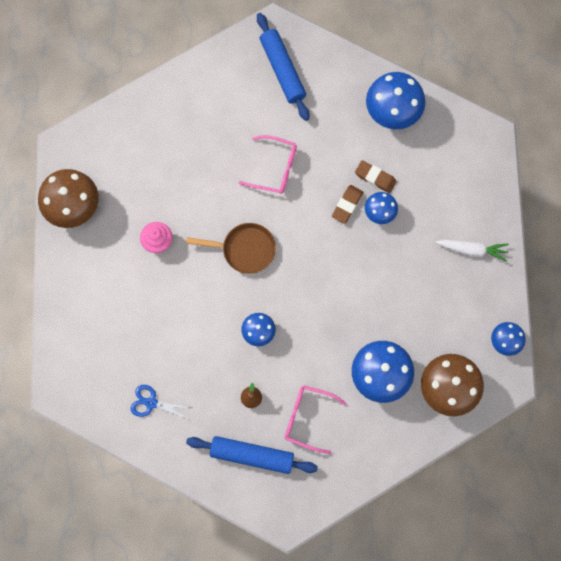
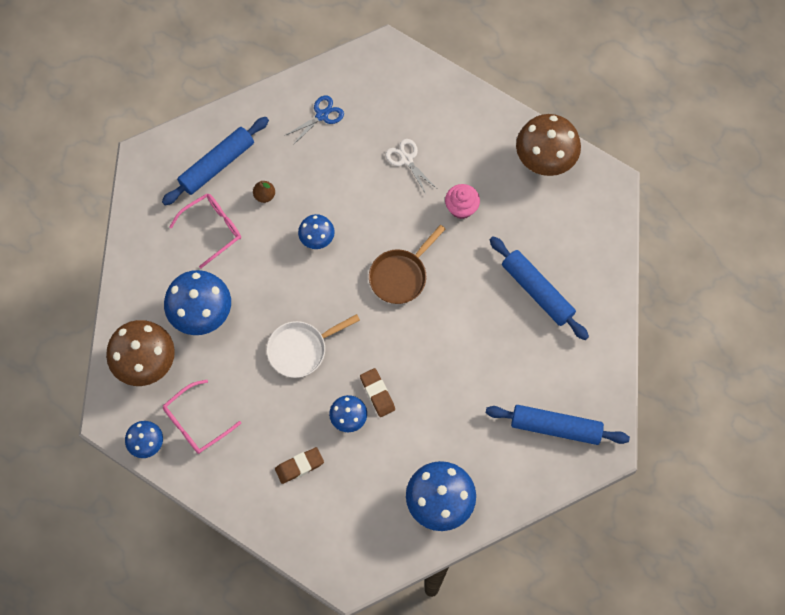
camera: 125 degrees right, 5 degrees down
pink glasses [239,135,297,194] -> pink glasses moved to [163,380,241,454]
brown eraser [355,160,397,193] -> brown eraser moved to [275,447,324,484]
white carrot [436,240,509,262] -> none
none -> white pan [267,314,360,378]
none -> white scissors [385,139,436,194]
none -> blue rolling pin [490,236,589,340]

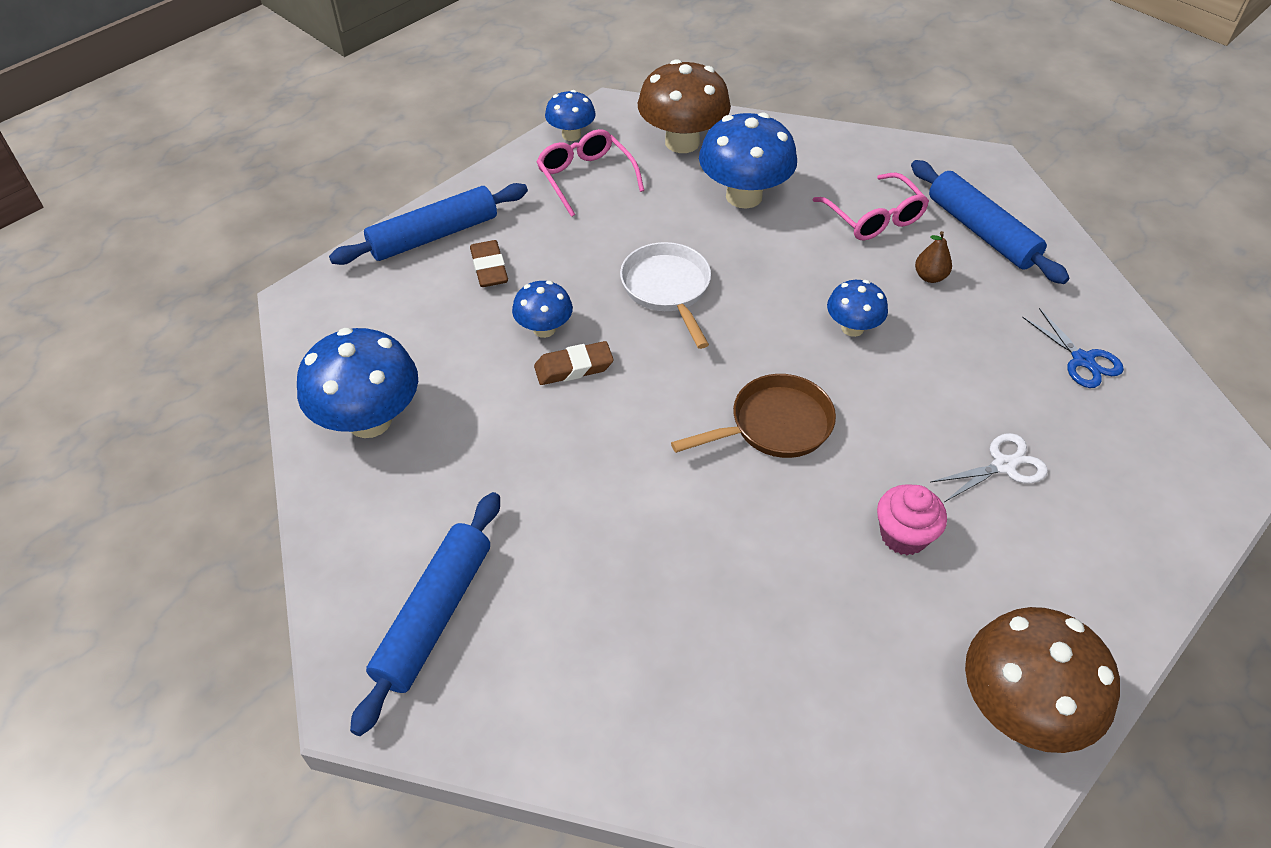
camera: 100 degrees right, 20 degrees down
brown pan [369,225,445,304] -> brown pan turned 105 degrees clockwise [671,374,836,458]
blue rolling pin [490,236,589,340] -> blue rolling pin moved to [329,183,528,265]

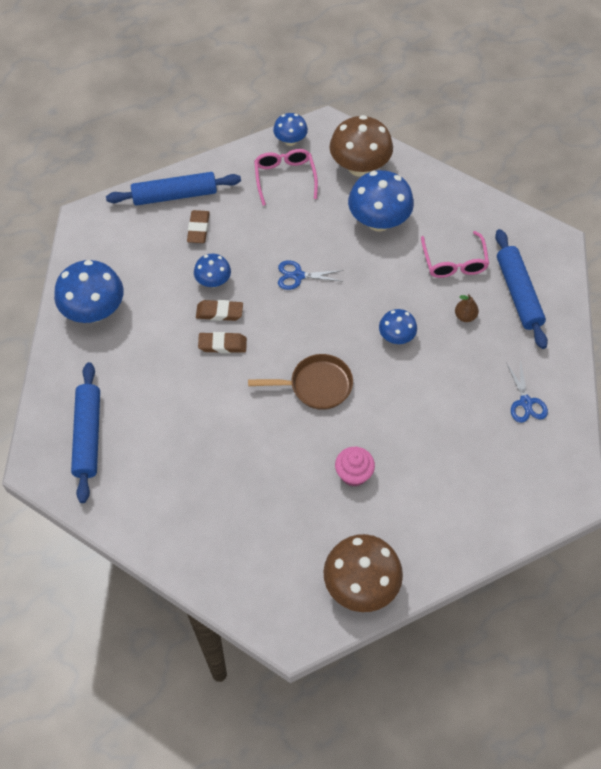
camera: 20 degrees right, 10 degrees up
blue rolling pin [350,492,500,736] -> blue rolling pin turned 45 degrees counterclockwise [71,362,100,503]
white pan [620,242,711,349] -> blue scissors [278,260,343,290]
white scissors [931,433,1048,502] -> none
none -> brown eraser [198,332,247,353]

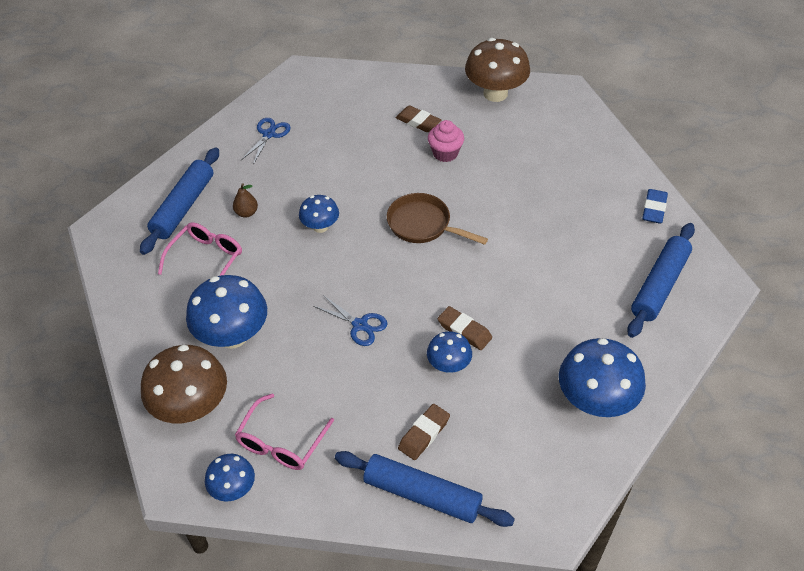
camera: 145 degrees left, 10 degrees down
brown eraser [198,332,247,353] -> brown eraser moved to [396,106,441,132]
none -> blue eraser [642,189,668,224]

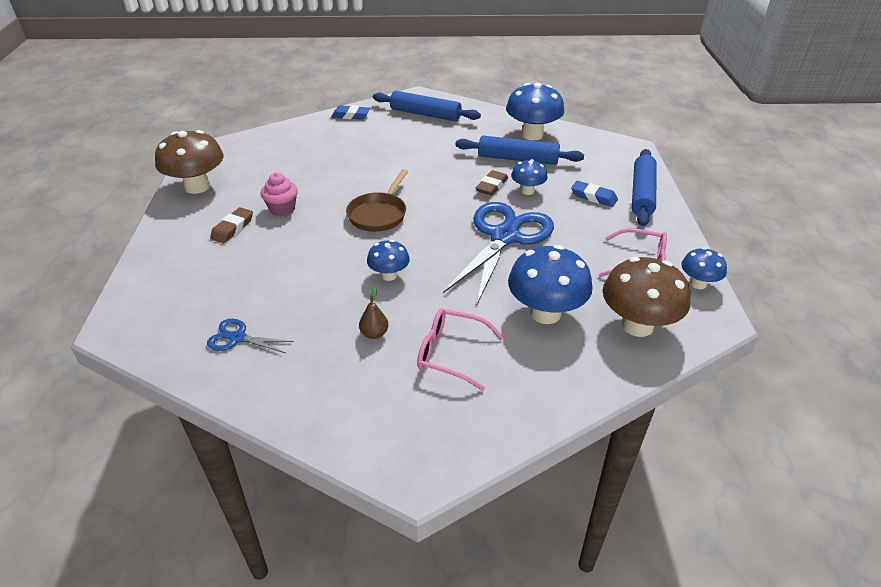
camera: 100 degrees left, 10 degrees down
blue rolling pin [140,147,219,255] -> blue rolling pin moved to [455,136,584,165]
blue scissors [313,295,388,346] -> blue scissors [443,202,554,304], size x2.24
brown eraser [398,404,450,460] -> blue eraser [571,181,618,207]

